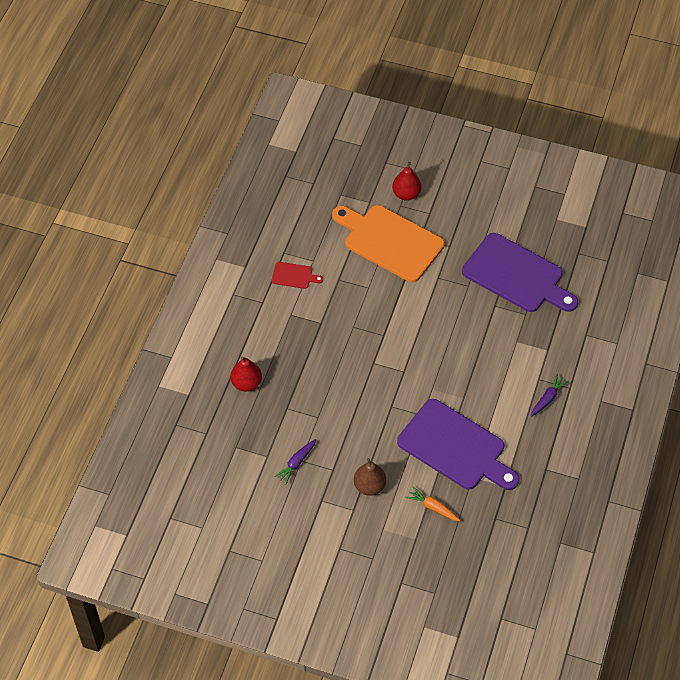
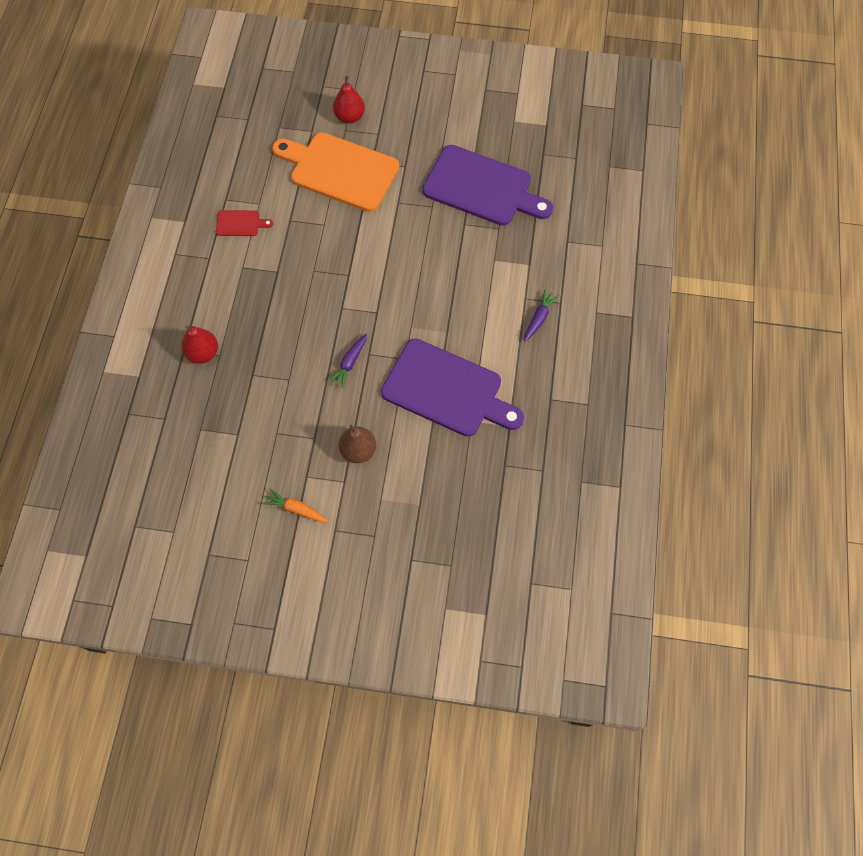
camera: 10 degrees left, 10 degrees up
purple carrot [274,439,316,484] -> purple carrot moved to [328,334,367,389]
orange carrot [405,486,460,521] -> orange carrot moved to [262,489,328,522]

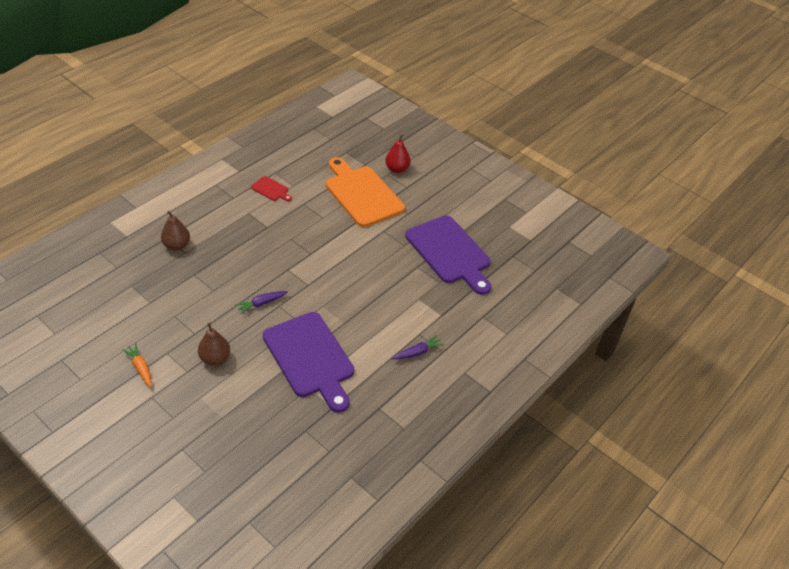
camera: 30 degrees right, 20 degrees down
red pear [181,326,218,364] -> brown pear [161,211,190,251]

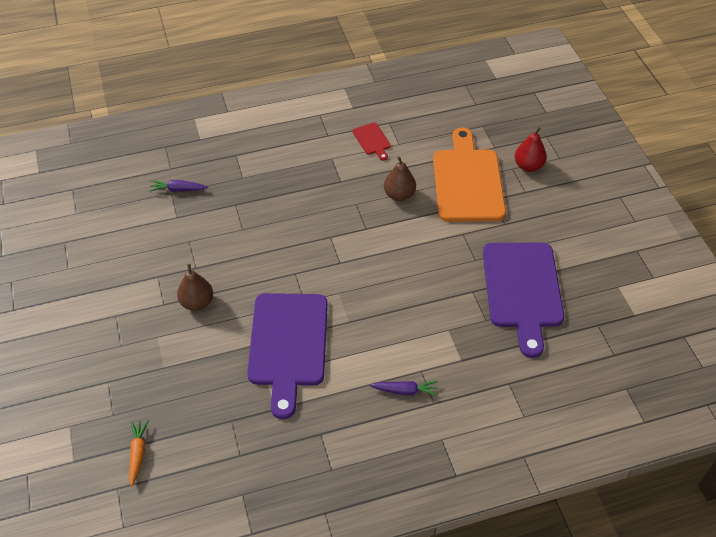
camera: 35 degrees right, 5 degrees up
orange carrot [122,343,152,387] -> orange carrot moved to [129,420,149,486]
brown pear [161,211,190,251] -> brown pear moved to [384,156,416,201]
purple carrot [235,291,288,314] -> purple carrot moved to [149,180,208,192]

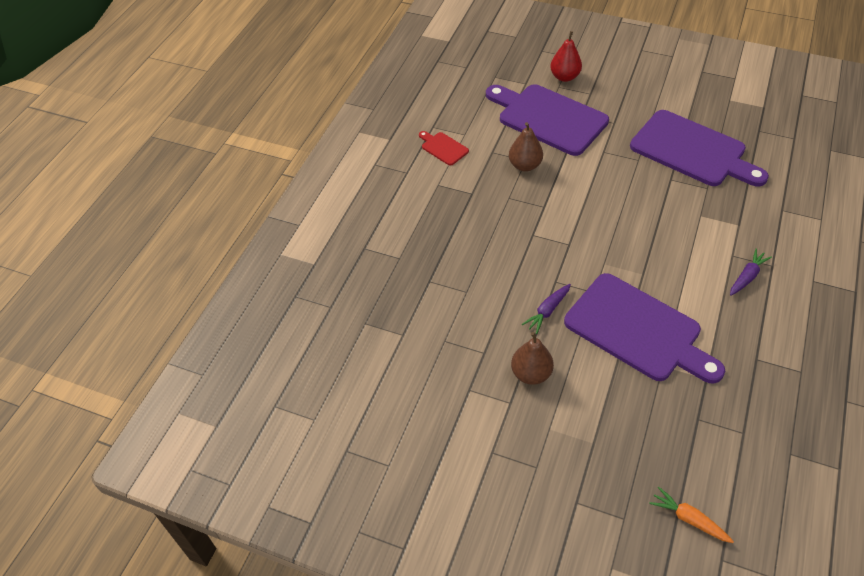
camera: 50 degrees left, 0 degrees up
purple carrot [149,180,208,192] -> purple carrot moved to [522,284,571,334]
red cutting board [353,123,391,161] -> red cutting board turned 150 degrees counterclockwise [419,131,469,166]
orange cutting board [433,128,506,222] -> purple cutting board [486,84,609,156]

